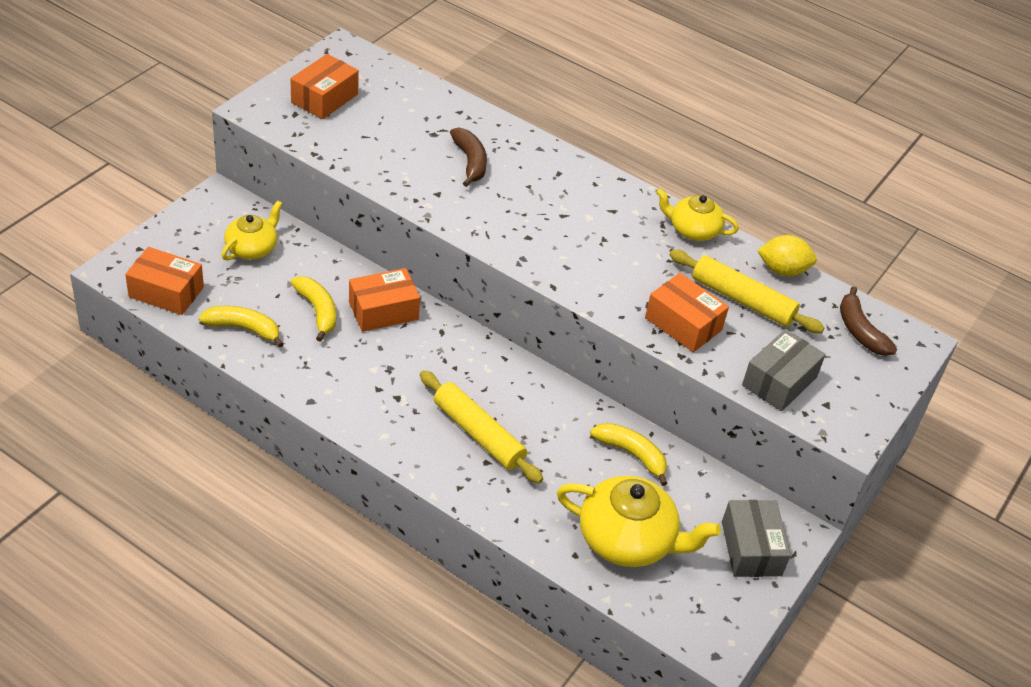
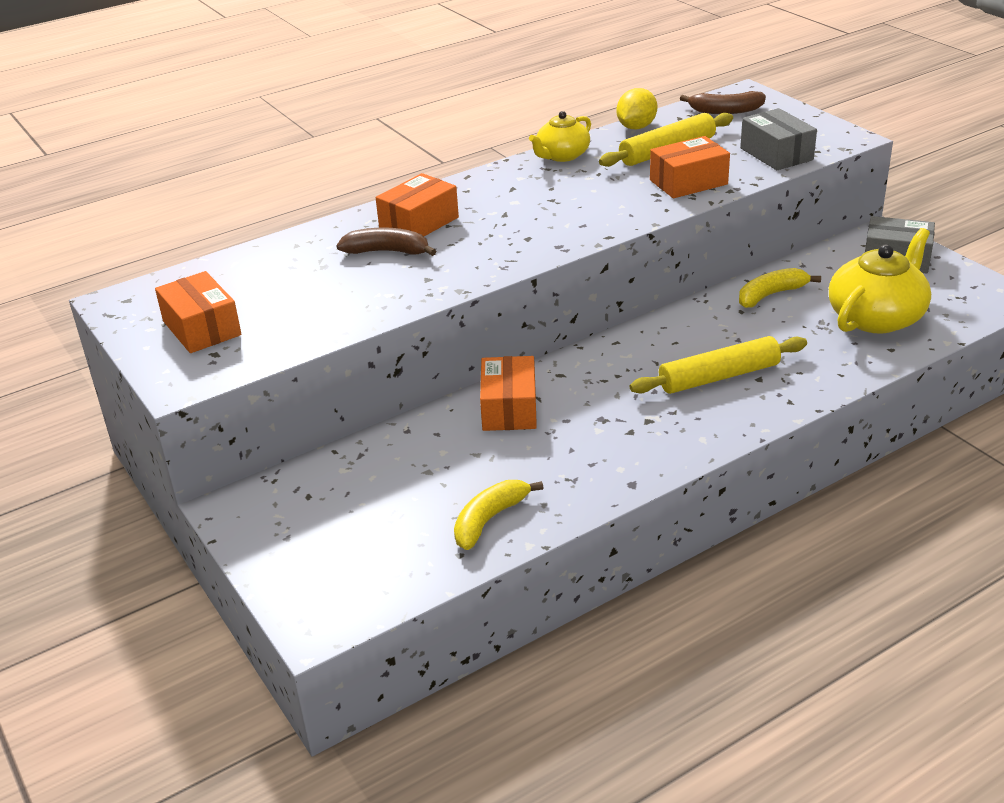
camera: 60 degrees left, 10 degrees down
orange box [125,247,204,315] -> orange box moved to [376,173,459,236]
yellow teapot [222,201,283,261] -> none
yellow banana [291,276,336,342] -> none

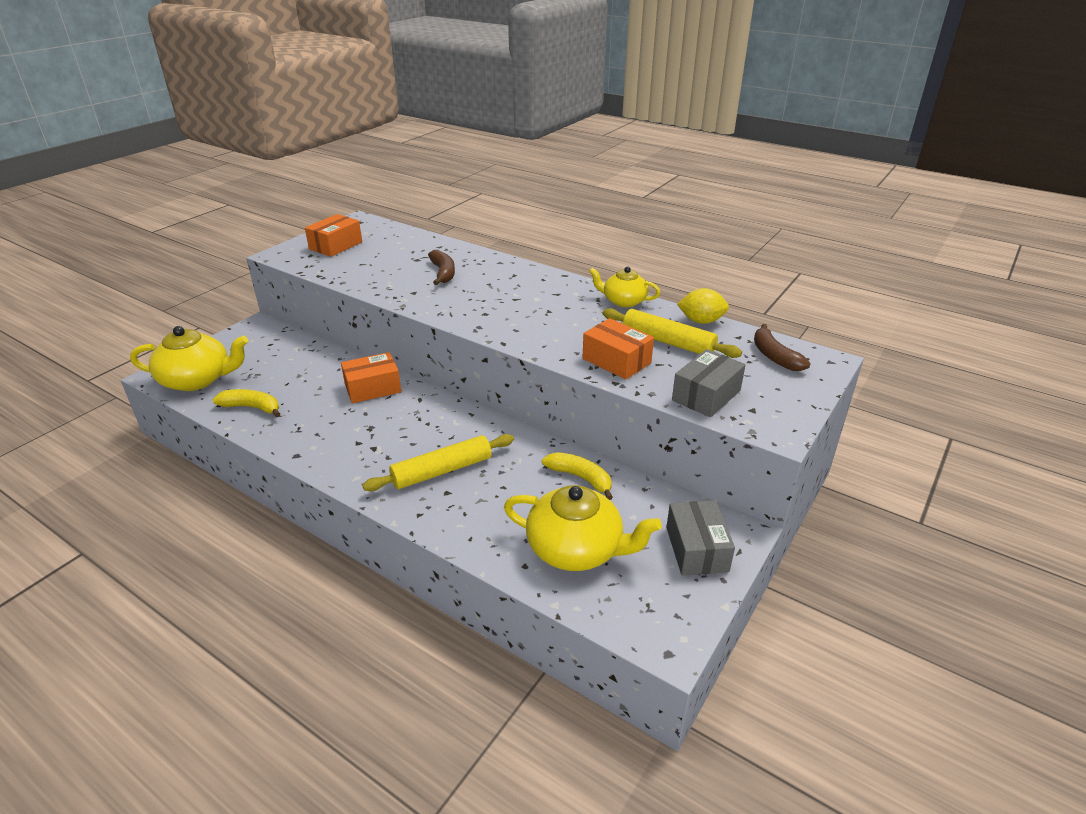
camera: 65 degrees right, 0 degrees up
orange box [376,173,459,236] -> none
yellow rolling pin [630,336,807,394] -> yellow rolling pin turned 75 degrees counterclockwise [362,434,514,491]
none -> yellow teapot [130,326,248,391]

